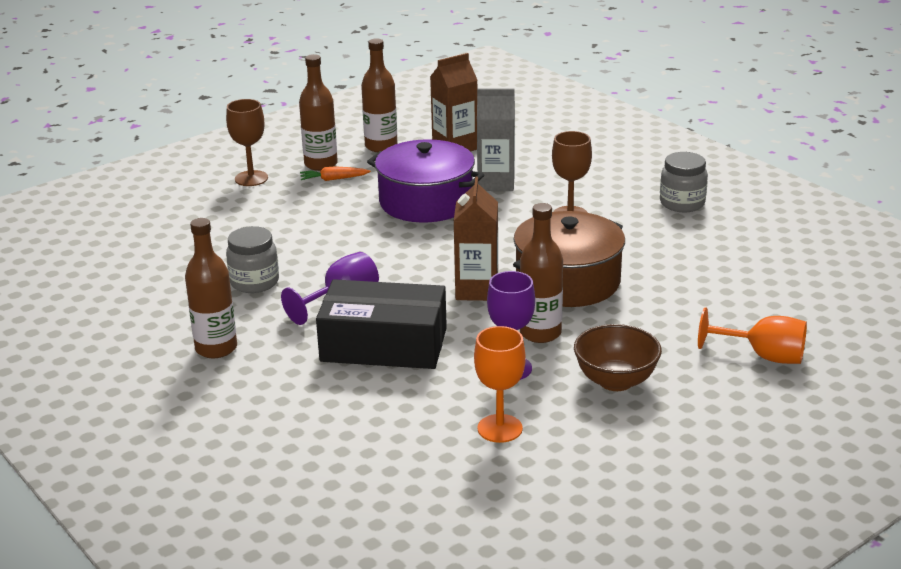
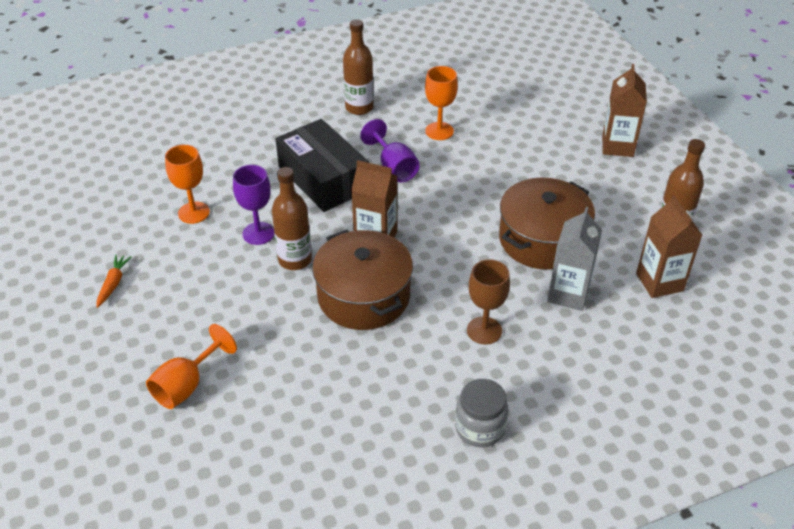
camera: 105 degrees right, 15 degrees up
brown goblet [226,99,268,186] -> brown carton [602,64,647,157]
grey jar [226,226,279,293] -> orange goblet [425,66,458,140]
brown bottle [299,54,338,171] -> none
orange carrot [300,166,371,181] -> orange carrot moved to [97,255,132,308]
black box [316,279,447,369] -> black box turned 60 degrees counterclockwise [275,119,369,212]
purple pot [367,139,484,223] -> brown pot [499,177,595,270]
brown bowl [574,324,662,391] -> none

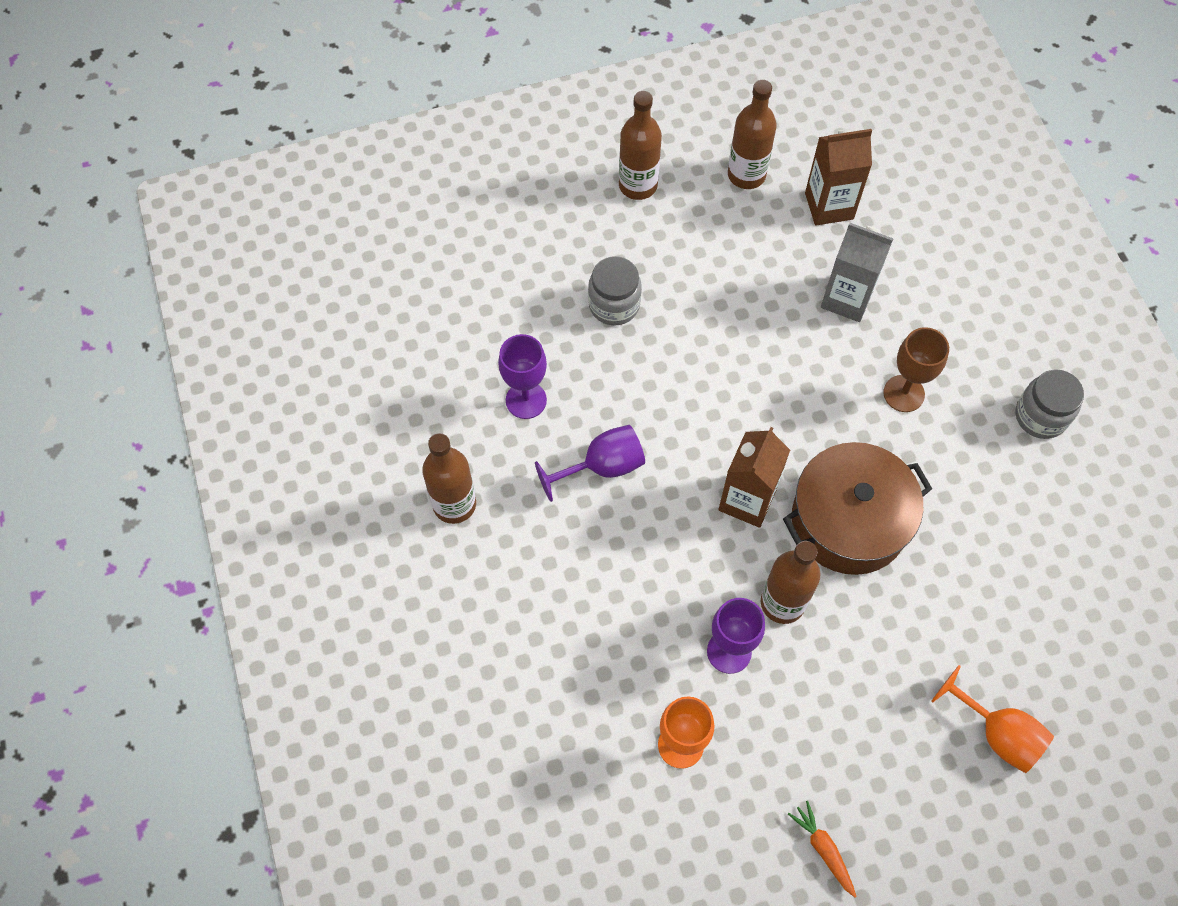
camera: 85 degrees left, 20 degrees up
orange carrot [97,255,132,308] -> orange carrot turned 45 degrees clockwise [788,801,857,897]
black box [275,119,369,212] -> none
orange goblet [425,66,458,140] -> purple goblet [498,334,547,419]
brown pot [499,177,595,270] -> none
brown carton [602,64,647,157] -> none
none -> grey jar [588,256,642,326]
none -> brown bottle [619,91,662,200]

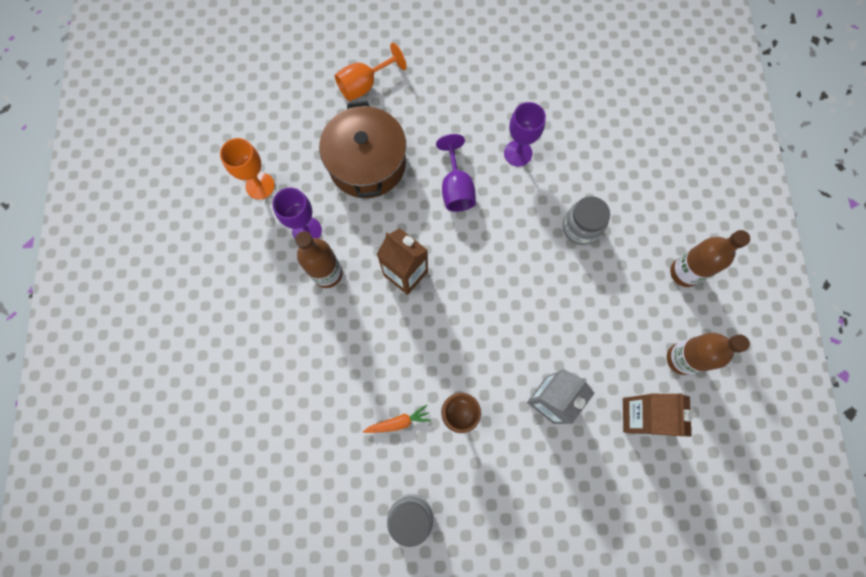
camera: 105 degrees right, 10 degrees up
brown bottle [422,433,476,524] -> none
brown pot [783,442,932,575] -> brown pot moved to [319,101,406,198]
orange carrot [788,801,857,897] -> orange carrot moved to [363,405,431,433]
orange goblet [931,665,1054,773] -> orange goblet moved to [335,43,407,101]

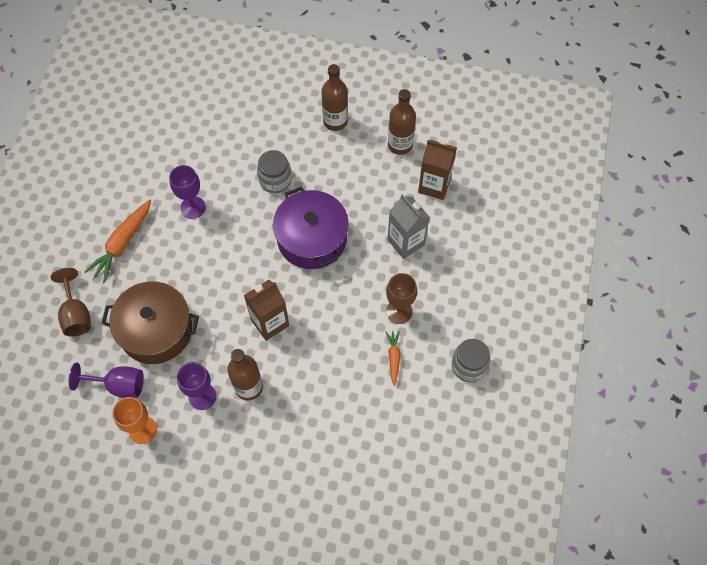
camera: 75 degrees left, 10 degrees down
orange goblet [335,43,407,101] -> brown goblet [50,268,91,337]
purple goblet [436,134,476,212] -> purple goblet moved to [69,362,144,398]
none -> orange carrot [84,200,151,282]
none -> purple pot [273,187,349,269]

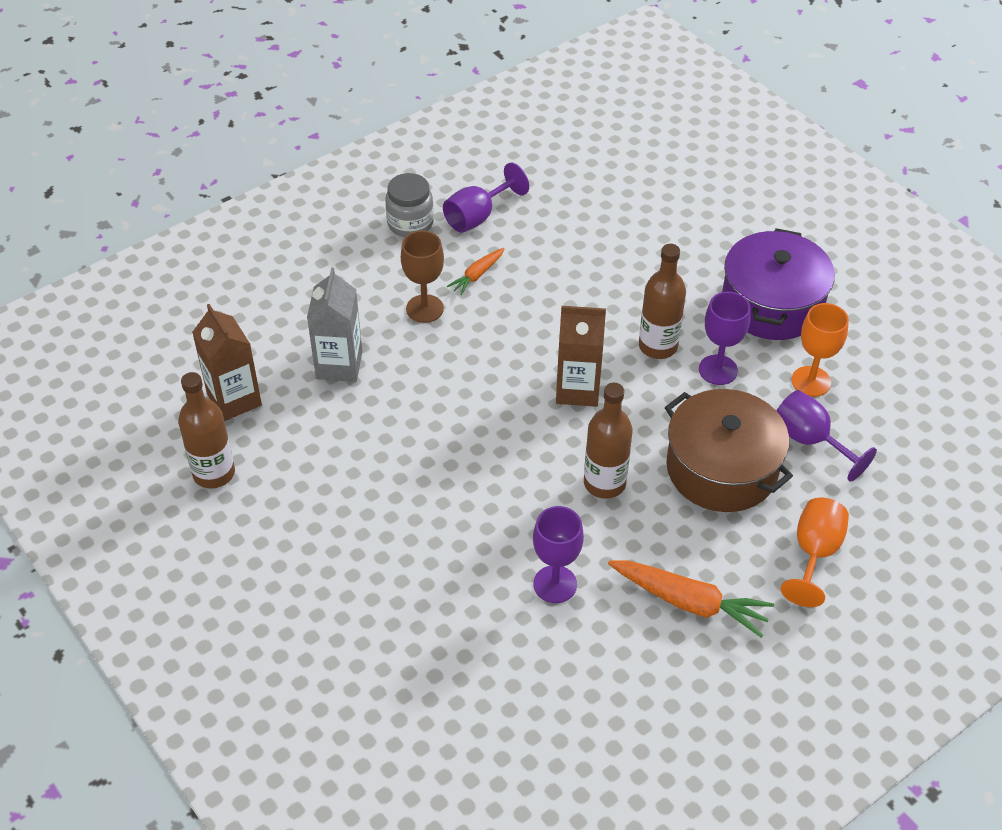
camera: 140 degrees left, 15 degrees down
brown goblet [50,268,91,337] -> orange goblet [781,498,849,607]
orange carrot [84,200,151,282] -> orange carrot turned 45 degrees clockwise [608,560,774,638]
grey jar [257,150,291,193] -> none
purple pot [273,187,349,269] -> purple pot moved to [722,228,835,340]
brown bottle [321,64,348,131] -> brown bottle moved to [584,383,633,499]
none -> purple goblet [443,163,529,233]

